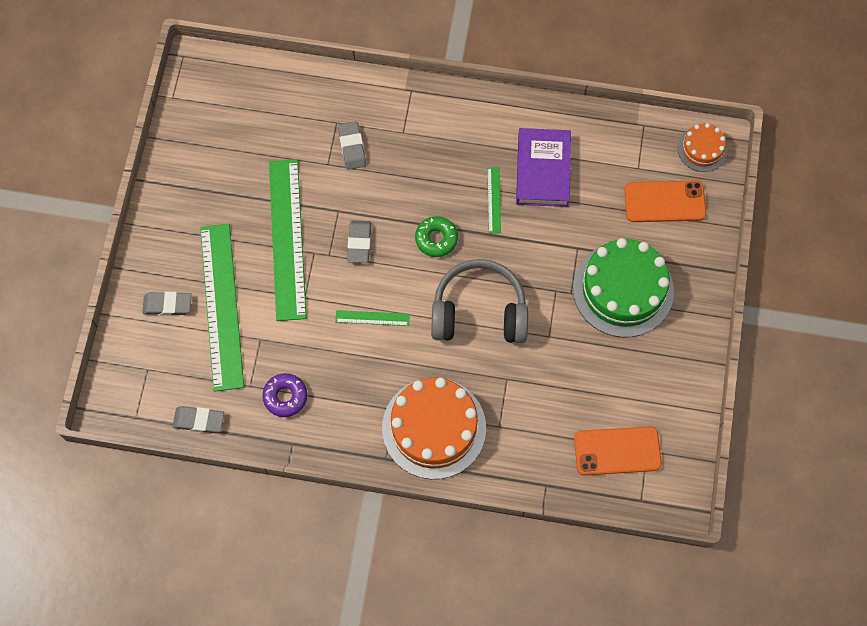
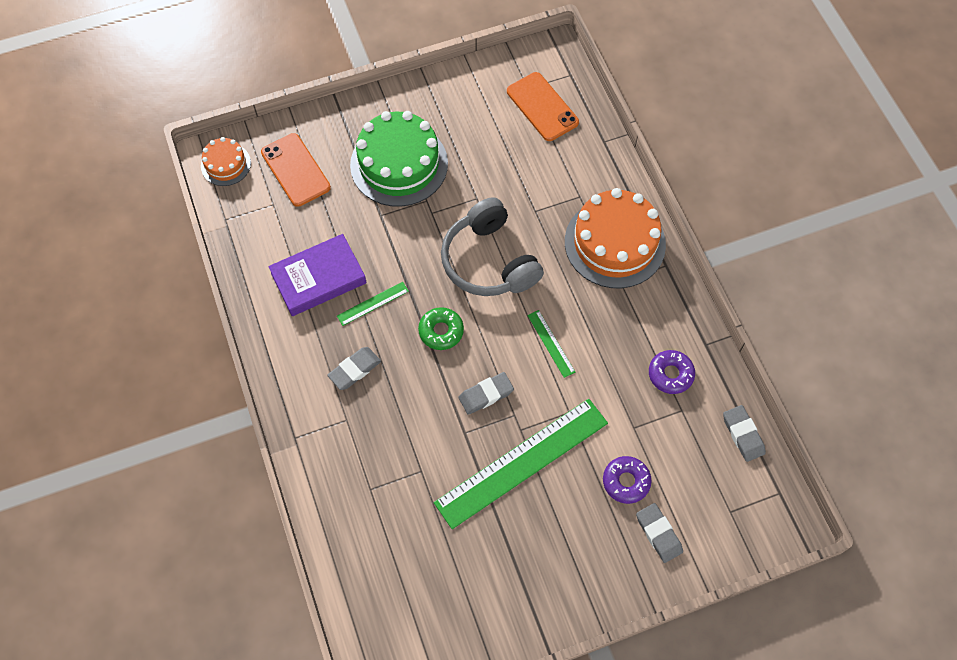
camera: 120 degrees left, 5 degrees down
green ruler [200,224,244,392] -> purple donut [603,456,652,504]
grey eraser [338,121,366,170] -> grey eraser moved to [327,347,381,390]

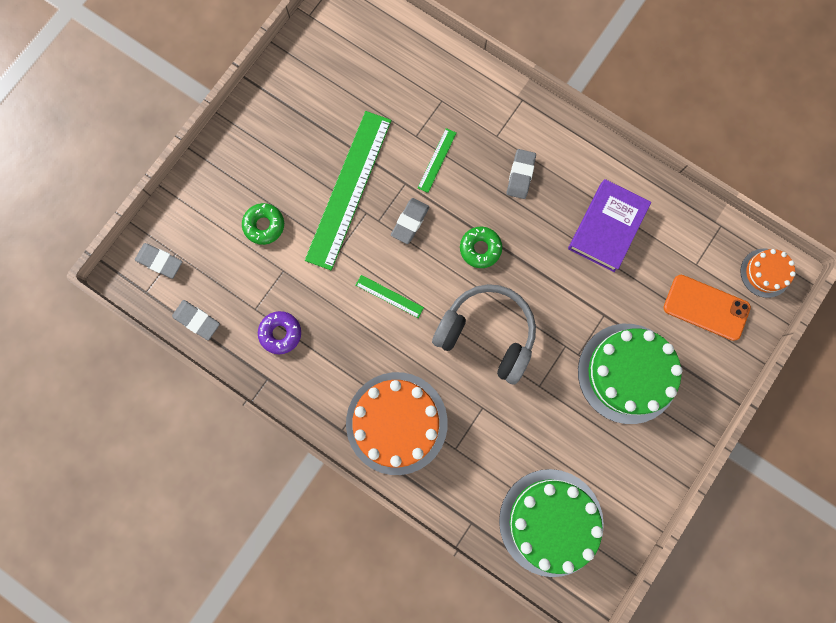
camera: 145 degrees right, 15 degrees up
green ruler [337,282,409,326] -> green ruler moved to [418,128,456,193]
orange phone [507,72,579,141] -> green cake [499,469,604,577]
purple donut [603,456,652,504] -> green donut [242,203,284,245]
grey eraser [636,503,683,563] -> grey eraser moved to [135,243,182,279]

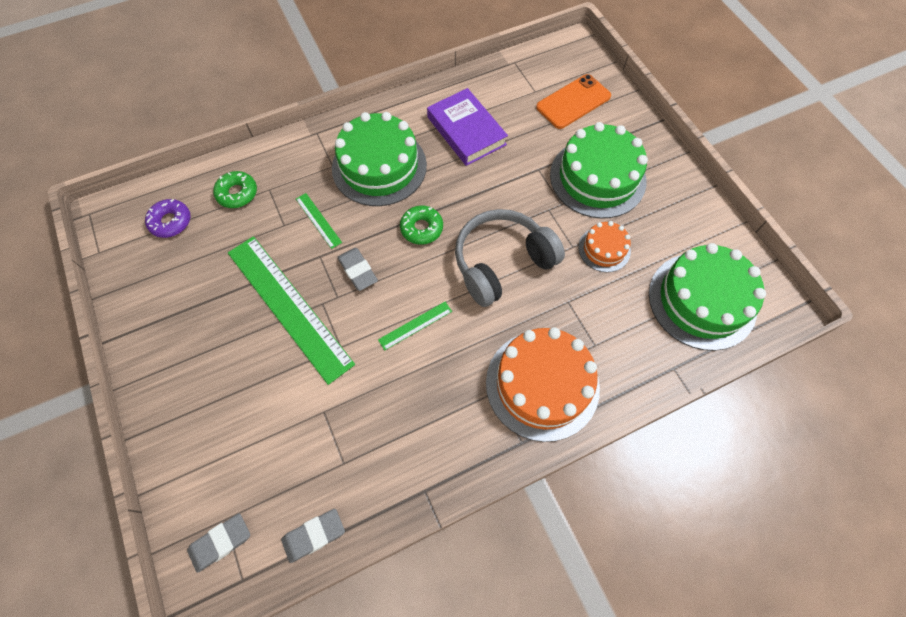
camera: 60 degrees left, 15 degrees down
green donut [242,203,284,245] -> green donut moved to [213,171,257,208]
purple donut [258,311,301,354] -> purple donut moved to [145,199,191,238]
grey eraser [507,149,536,199] -> green cake [332,112,427,206]
orange cake [740,249,796,298] -> orange cake moved to [578,221,631,272]

